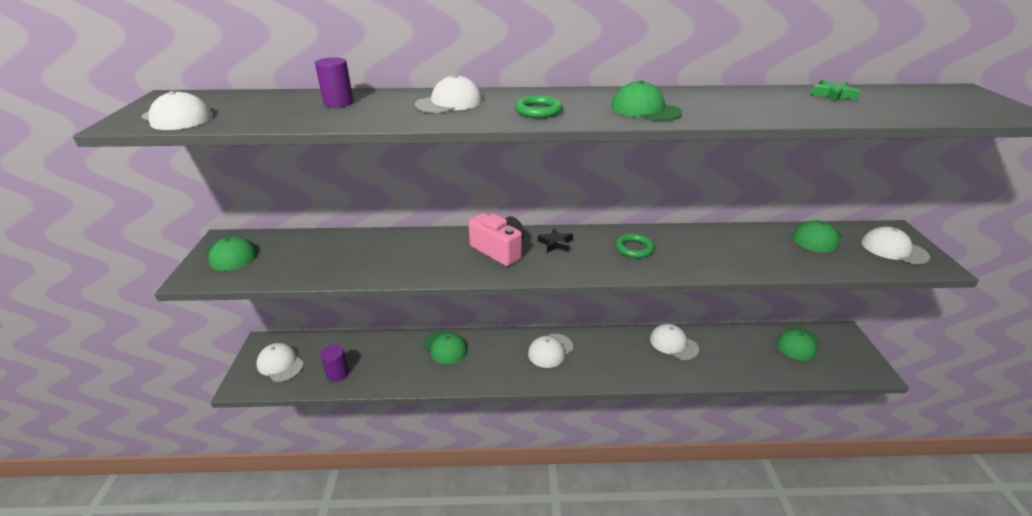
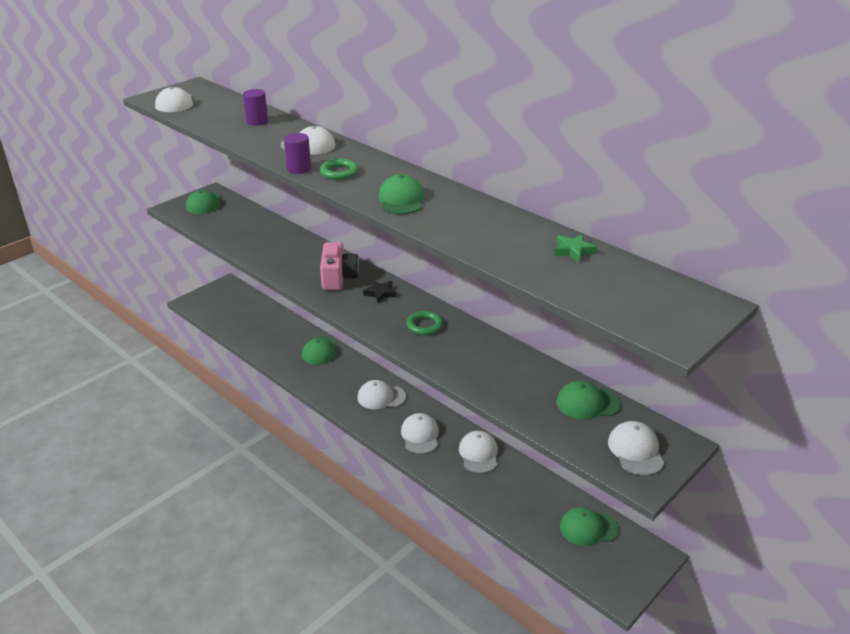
camera: 45 degrees right, 0 degrees up
white cap [256,343,304,382] -> white cap moved to [401,413,439,454]
purple cylinder [320,344,349,382] -> purple cylinder moved to [284,133,311,174]

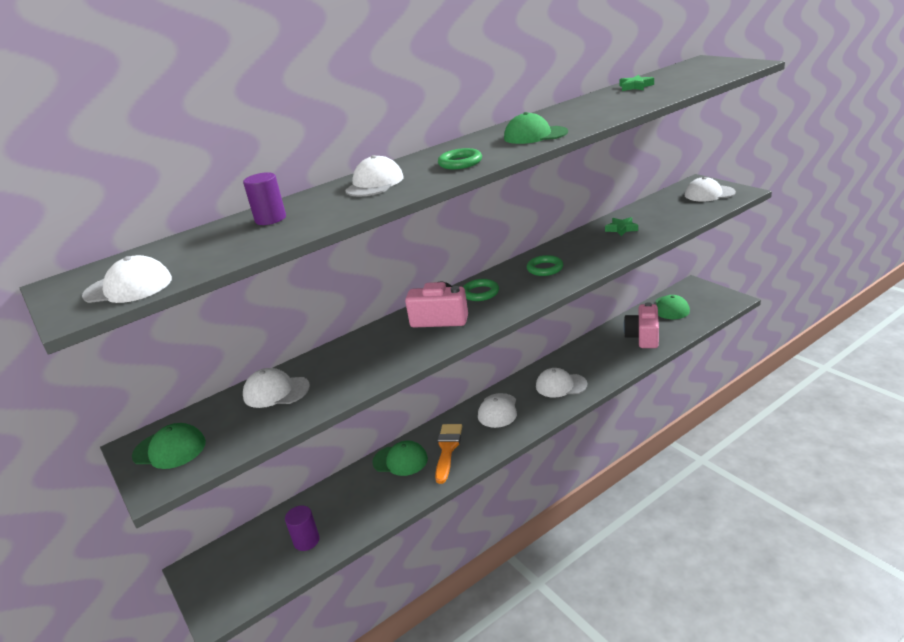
camera: 75 degrees left, 5 degrees down
purple cylinder [284,133,311,174] -> purple cylinder moved to [285,505,320,551]
black star [363,280,396,303] -> green ring [463,279,499,301]
white cap [459,431,498,473] -> white cap moved to [243,368,310,408]
green cap [556,381,620,420] -> none
none -> orange brush [435,424,462,484]
none -> green star [605,217,638,236]
none -> pink camera [623,302,659,348]

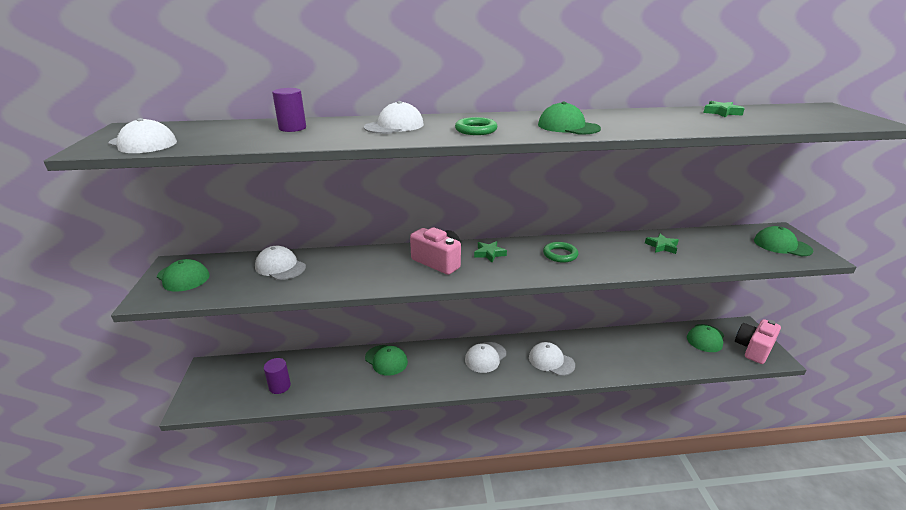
camera: 25 degrees right, 0 degrees up
orange brush [435,424,462,484] -> none
green ring [463,279,499,301] -> green star [474,241,507,263]
pink camera [623,302,659,348] -> pink camera moved to [735,319,781,364]
white cap [685,177,736,202] -> green cap [754,226,813,256]

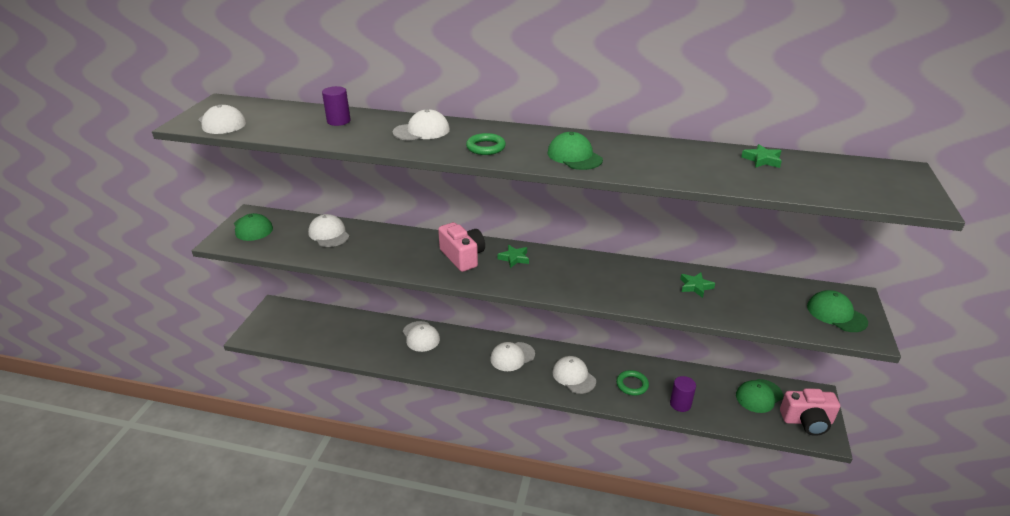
camera: 20 degrees right, 5 degrees up
purple cylinder [264,358,291,394] -> purple cylinder moved to [670,376,696,412]
green cap [365,345,408,376] -> white cap [403,321,440,352]
green ring [543,242,578,263] -> green ring moved to [616,370,649,396]
pink camera [735,319,781,364] -> pink camera turned 150 degrees counterclockwise [780,388,840,436]

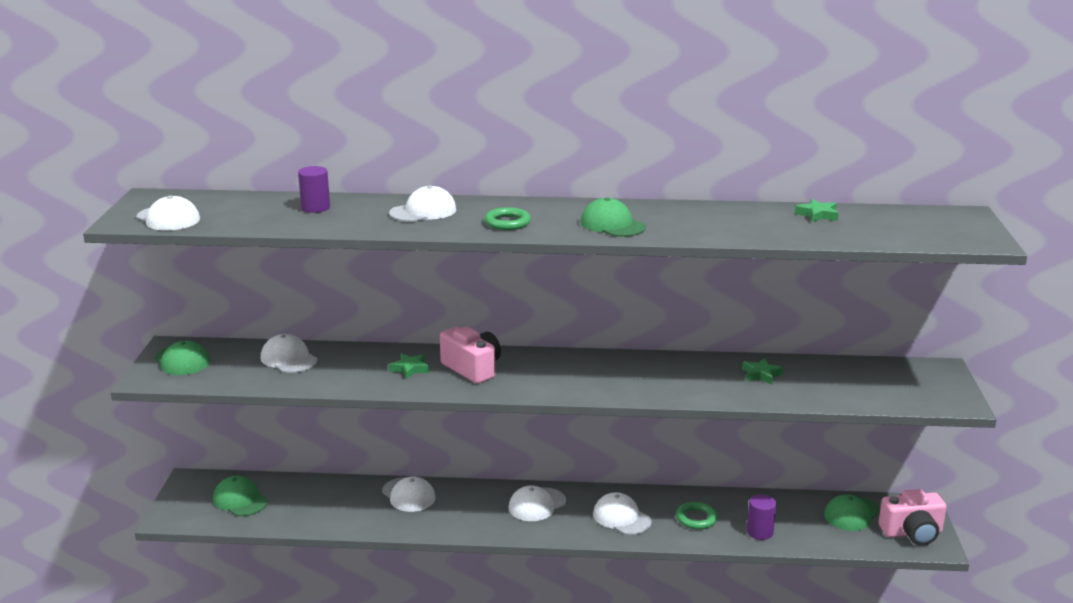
camera: 10 degrees left, 10 degrees down
green star [498,245,529,268] -> green star moved to [389,353,429,379]
green cap [807,290,868,332] -> green cap moved to [213,476,268,516]

